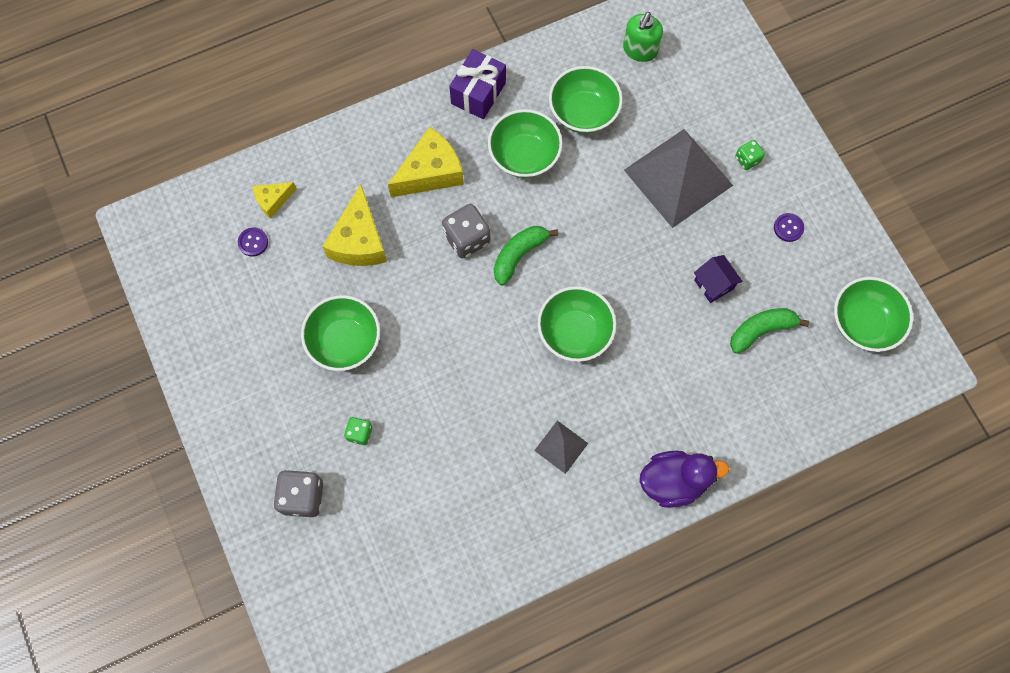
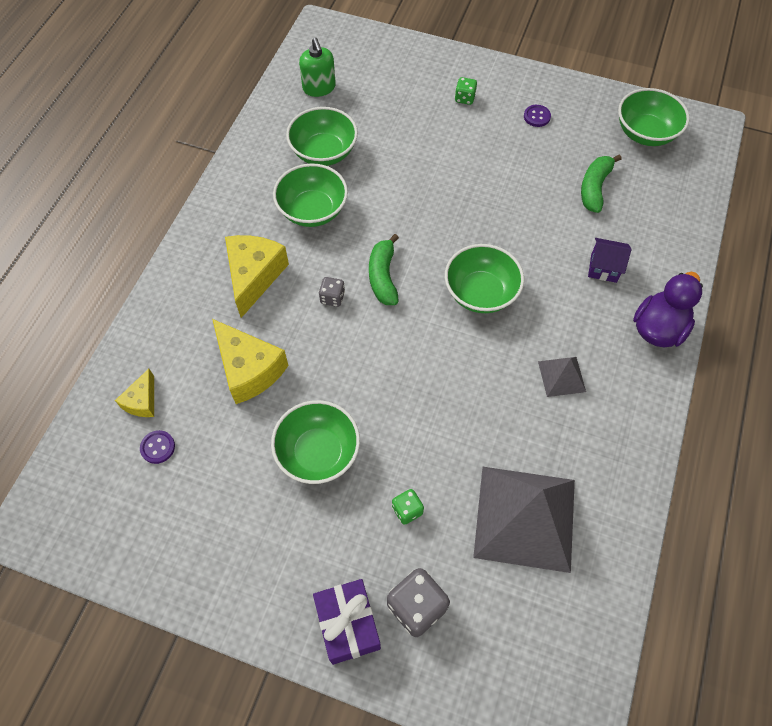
camera: 45 degrees left, 10 degrees down
grey dice [442,204,490,259] -> grey dice [319,277,345,307], size x0.56
purple gift [449,49,506,119] -> purple gift moved to [313,579,381,665]
grey pyramid [624,129,733,228] -> grey pyramid moved to [473,467,575,573]
purple house [694,255,743,303] -> purple house moved to [588,238,632,283]

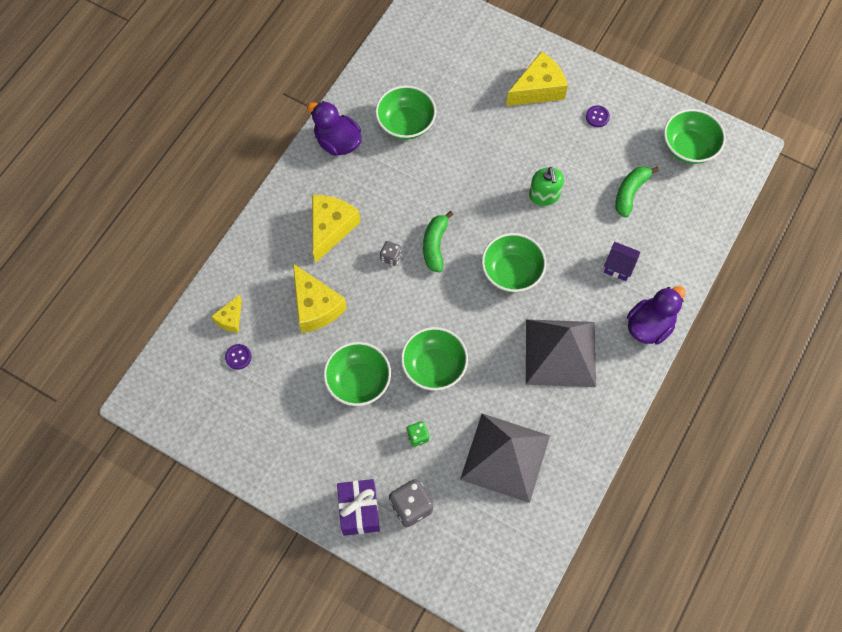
camera: 10 degrees right, 5 degrees up
green bowl [273,163,348,227] -> green bowl moved to [401,327,468,391]
green soap dispenser [299,37,336,97] -> green soap dispenser moved to [529,167,564,206]
green dice [455,77,477,105] -> yellow cheese [506,51,568,106]
grey pyramid [538,357,586,397] -> grey pyramid [526,319,596,387], size x2.17
none -> purple duck [307,101,362,156]

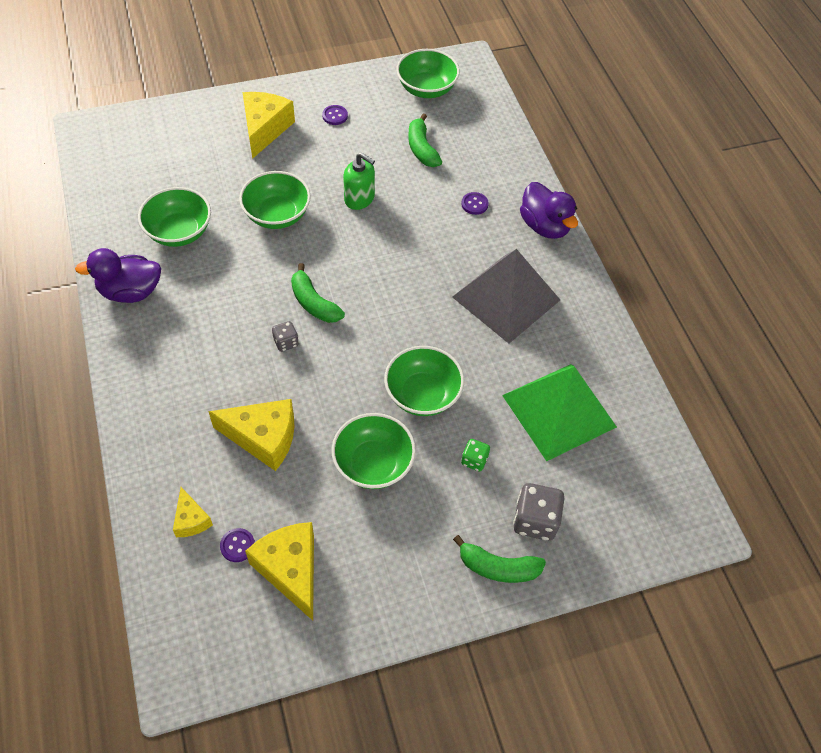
camera: 50 degrees left, 10 degrees down
yellow cheese [312,195,360,263] -> yellow cheese moved to [245,522,314,621]
purple gift [337,479,380,536] -> green banana [453,535,546,583]
grey pyramid [460,414,550,503] -> green pyramid [502,364,617,462]
green bowl [482,233,546,292] -> green bowl moved to [239,171,311,229]
purple house [604,242,640,281] -> purple button [461,192,489,215]
purple duck [627,286,685,345] -> purple duck turned 150 degrees clockwise [520,182,578,239]

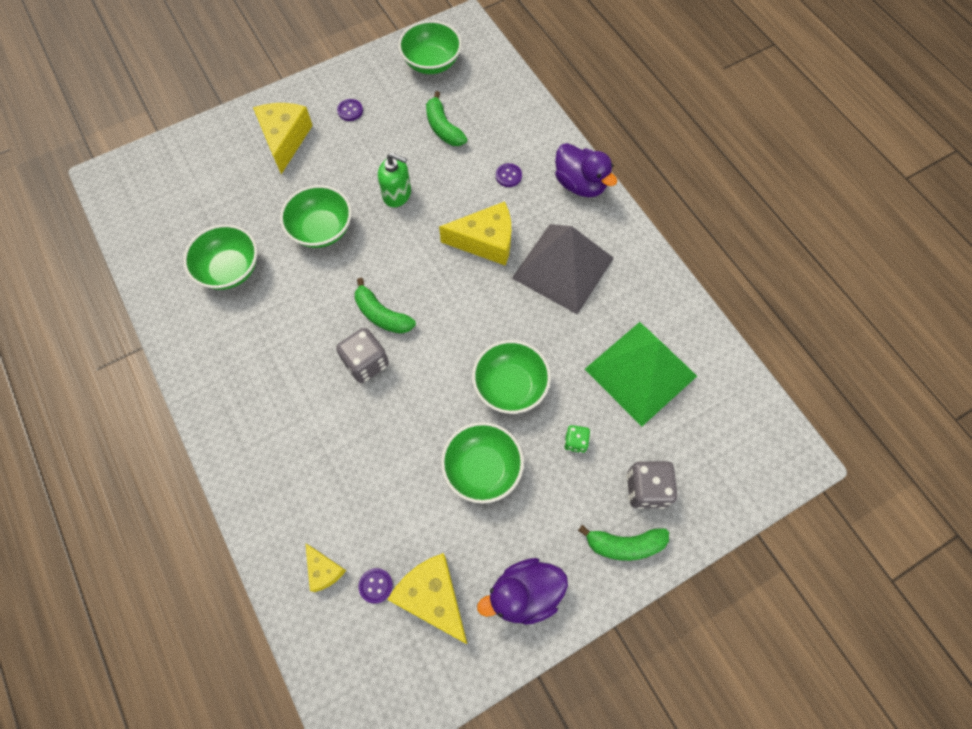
camera: 10 degrees left, 10 degrees up
purple duck [75,248,161,303] -> purple duck moved to [477,558,568,625]
yellow cheese [208,399,294,471] -> yellow cheese moved to [439,201,511,266]
grey dice [272,321,299,352] -> grey dice [336,328,389,383], size x1.77

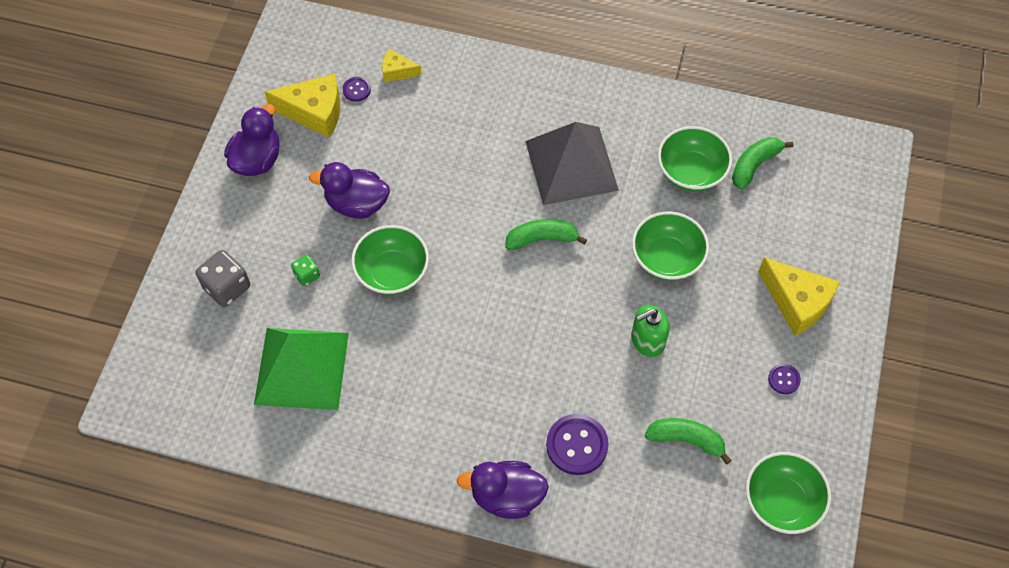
camera: 135 degrees right, 5 degrees down
grey dice [336,328,389,383] -> none
yellow cheese [439,201,511,266] -> none
green bowl [441,422,524,503] -> purple duck [309,162,390,219]
purple button [496,163,522,187] -> purple button [546,414,609,475], size x1.91
grey pyramid [512,224,614,314] -> grey pyramid moved to [525,122,619,205]
green banana [578,525,669,561] -> green banana moved to [732,137,794,190]

